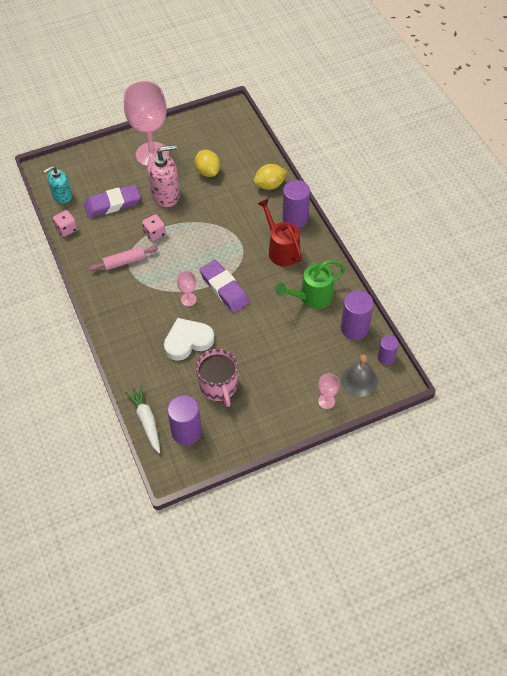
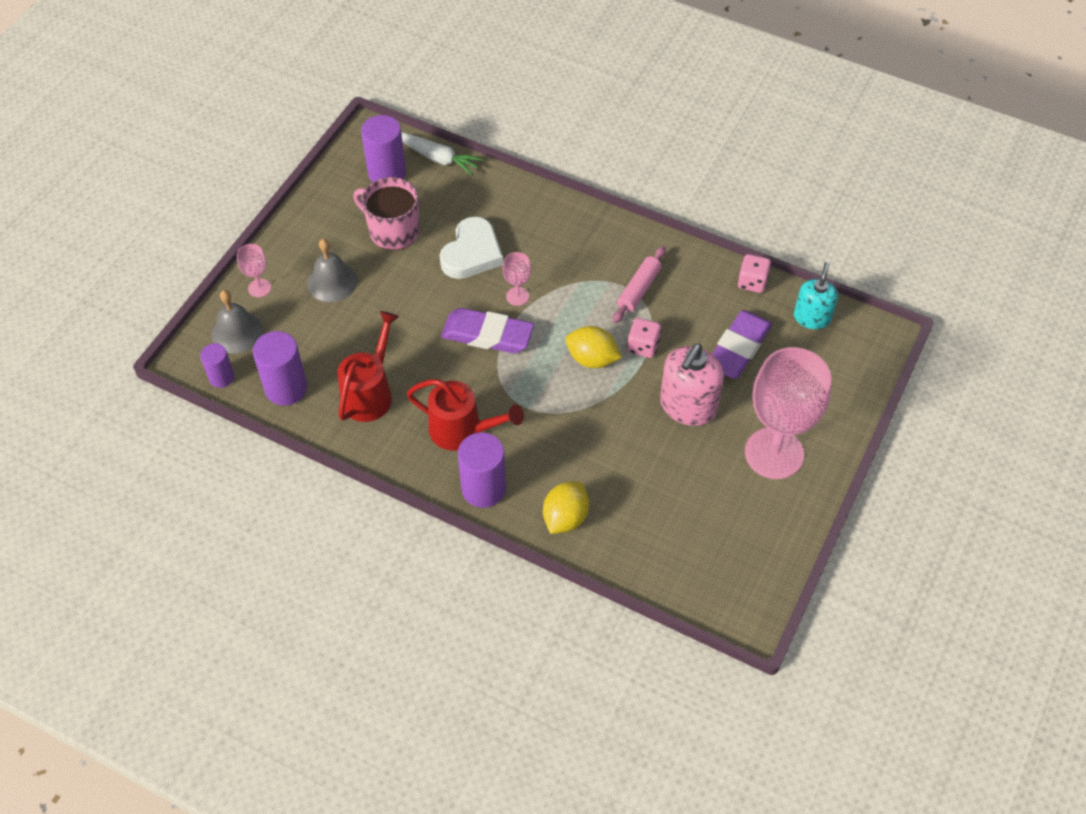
camera: 140 degrees right, 0 degrees up
yellow lemon [195,150,220,177] -> yellow lemon moved to [566,326,622,368]
green watering can [275,260,345,309] -> red watering can [337,311,399,422]
none -> grey bell [307,239,357,302]

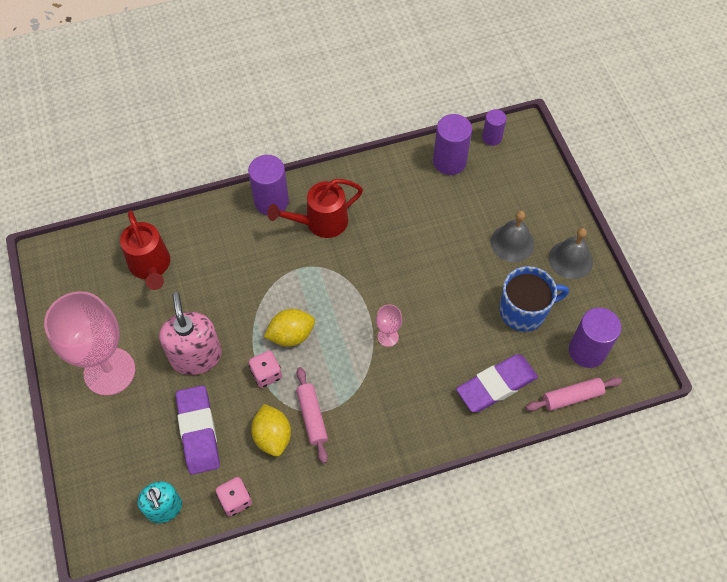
camera: 135 degrees right, 5 degrees up
grey bell [211,290,263,353] -> grey bell moved to [549,228,593,279]
pink goblet [237,244,271,297] -> none
red watering can [337,311,399,422] -> red watering can moved to [120,210,170,290]
pink mug [353,177,420,250] -> blue mug [500,266,569,332]
white carrot [401,132,483,175] -> pink rolling pin [526,377,622,411]
white heart [440,217,503,279] -> none
purple eraser [441,308,534,353] -> purple eraser moved to [456,354,538,412]
yellow lemon [543,481,589,534] -> yellow lemon moved to [251,404,291,457]

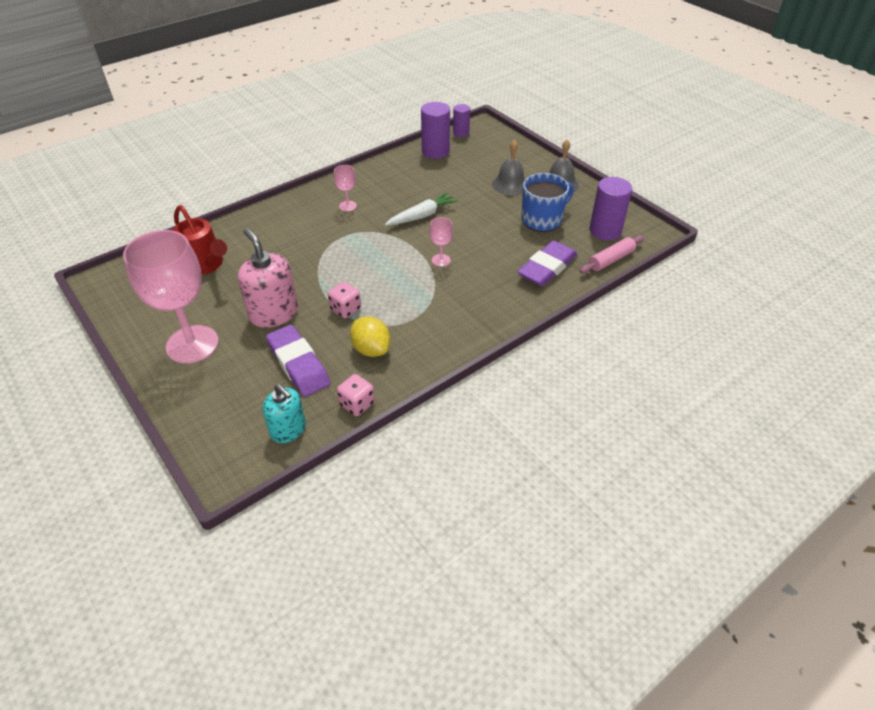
camera: 20 degrees left, 15 degrees down
purple cylinder [248,155,289,215] -> none
yellow lemon [264,309,315,347] -> none
red watering can [267,179,363,238] -> pink goblet [334,165,357,211]
pink rolling pin [296,367,328,463] -> none
none -> white carrot [385,192,458,226]

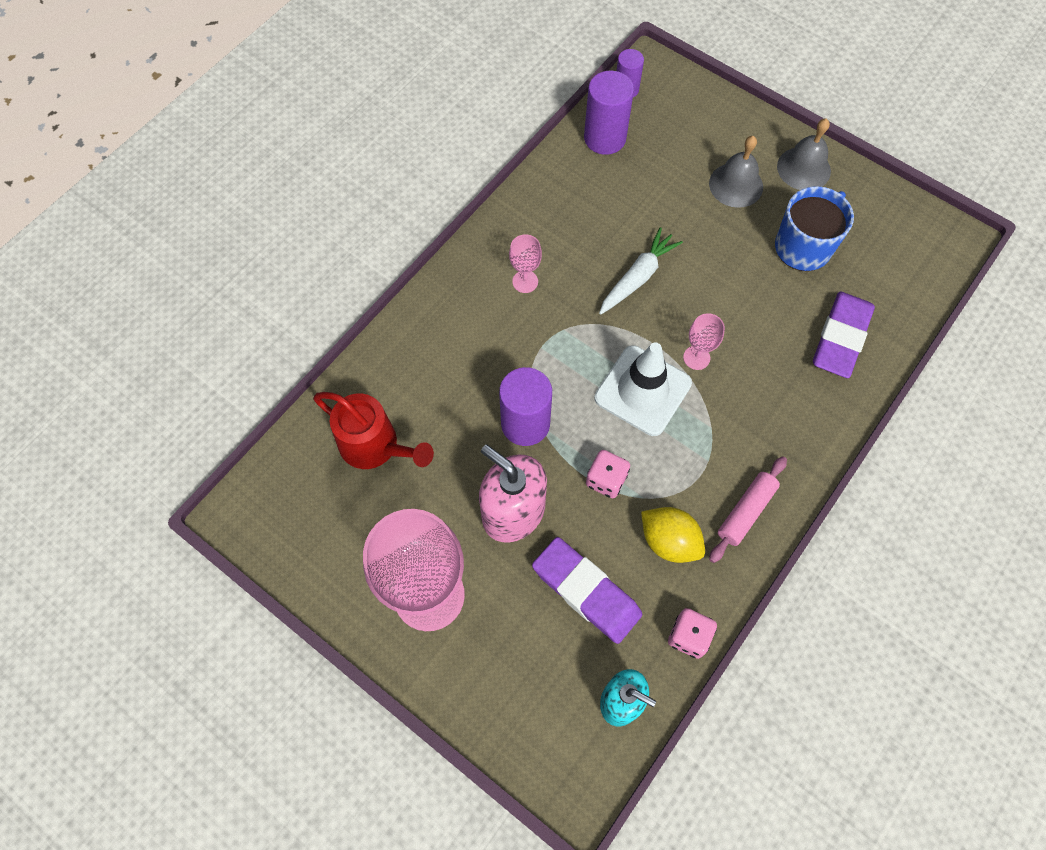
camera: 15 degrees left, 20 degrees up
pink rolling pin [580,235,644,273] -> pink rolling pin moved to [709,456,787,563]
purple cylinder [589,177,632,240] -> purple cylinder moved to [499,367,552,446]
none -> white traffic cone [594,342,692,436]

